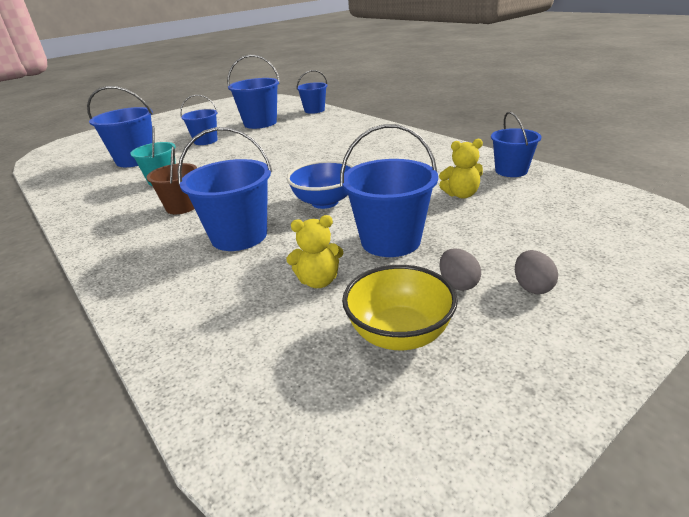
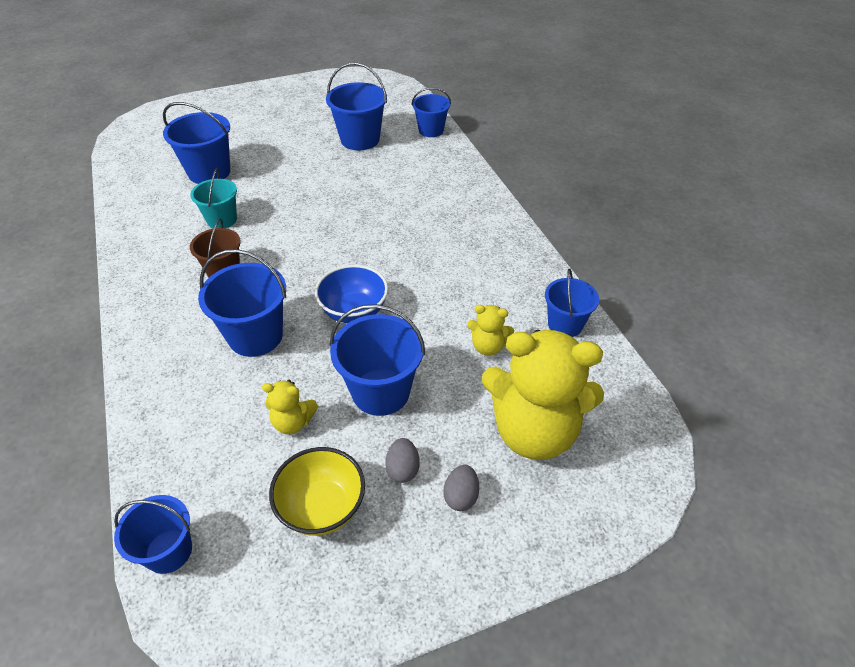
camera: 15 degrees right, 15 degrees up
blue bucket [180,95,218,145] -> blue bucket moved to [114,495,192,574]
none -> yellow teddy bear [482,330,604,460]

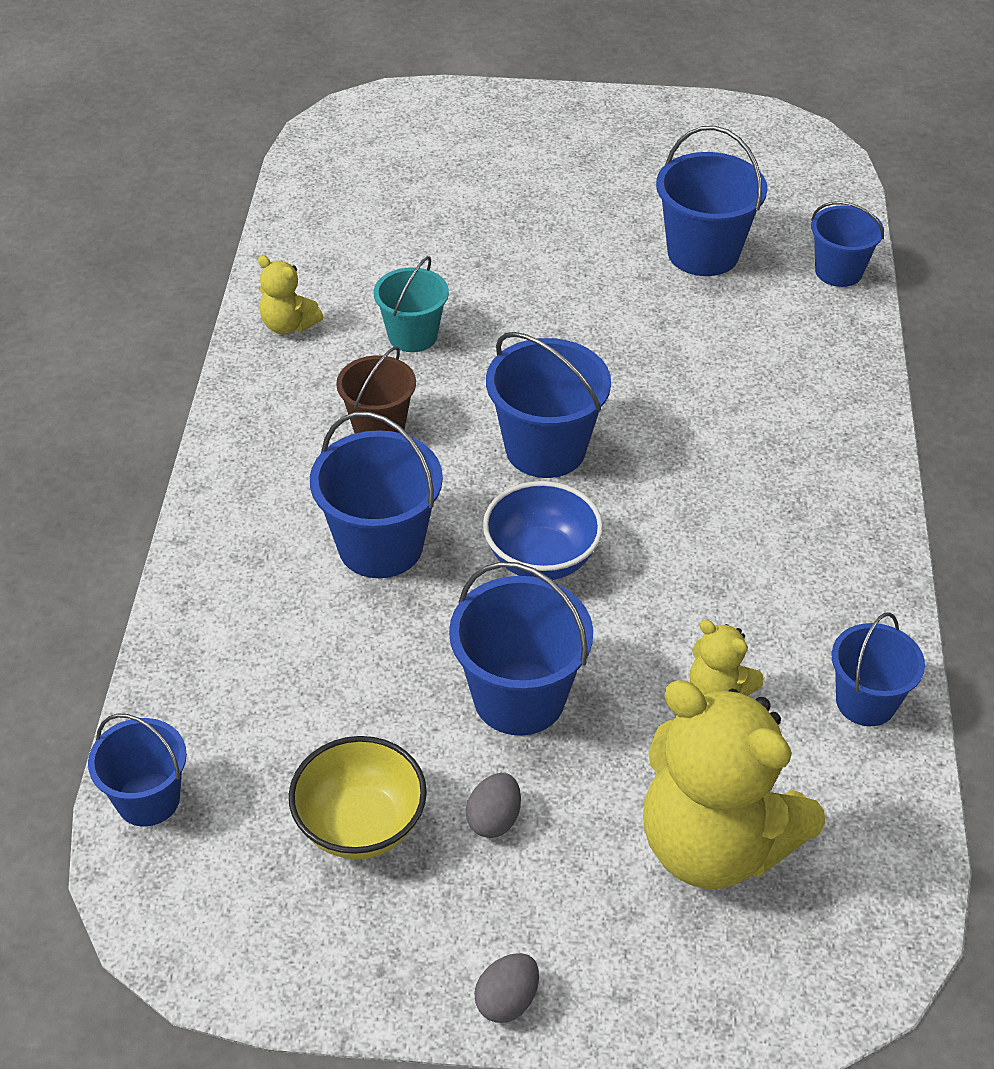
camera: 25 degrees right, 0 degrees up
blue bucket [163,102,230,184] -> blue bucket moved to [486,332,611,478]
yellow teddy bear [262,380,318,434] -> yellow teddy bear moved to [258,255,323,334]
grey egg [444,465,479,511] -> grey egg moved to [474,953,539,1023]

